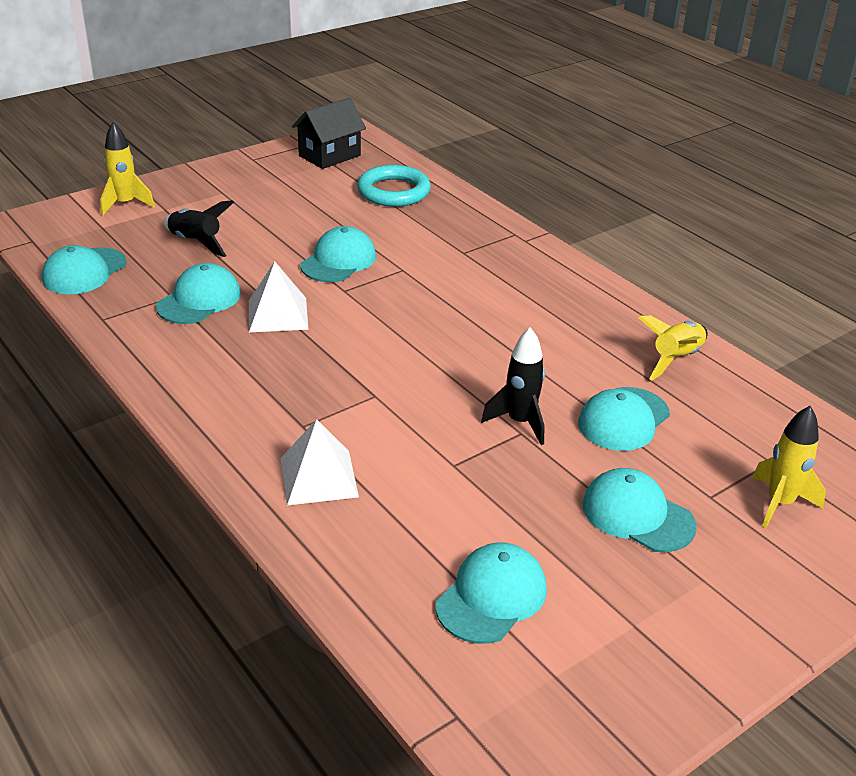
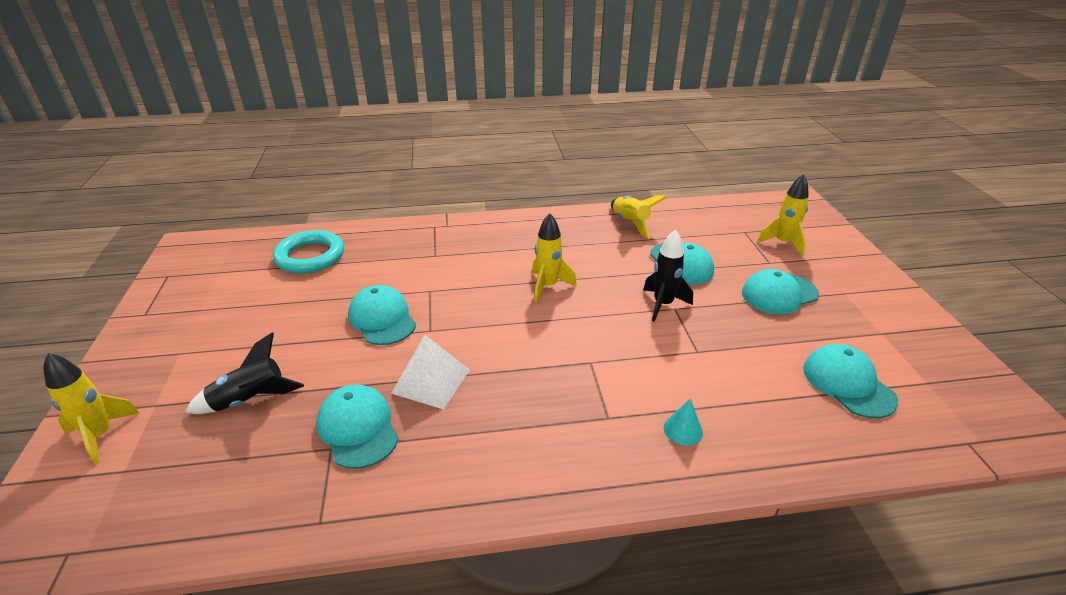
camera: 60 degrees left, 0 degrees up
turquoise cap [42,245,126,294] -> none
white pyramid [280,419,359,505] -> turquoise cone [664,399,703,446]
black house [292,97,366,169] -> none
none -> yellow rocket [532,213,577,302]

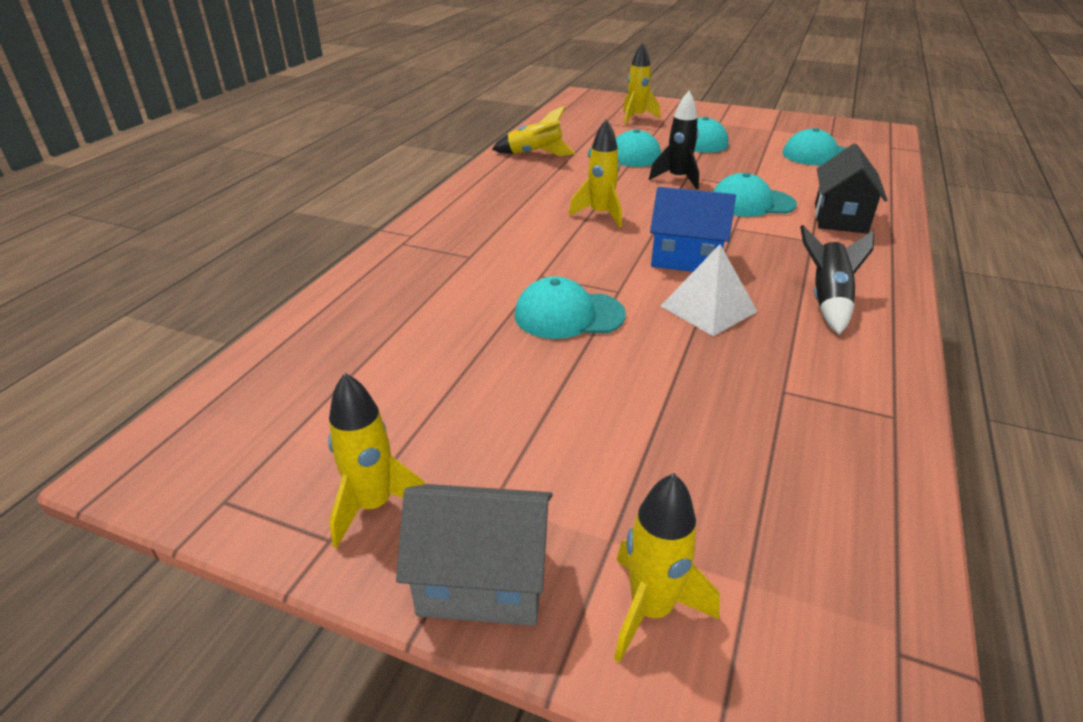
camera: 60 degrees left, 0 degrees up
black rocket [185,332,304,414] -> black rocket moved to [800,225,874,334]
turquoise ring [273,230,344,274] -> none
turquoise cap [316,384,399,469] -> turquoise cap moved to [713,173,797,217]
turquoise cone [664,399,703,446] -> black house [815,144,887,234]
none -> yellow rocket [328,373,425,548]
none -> grey house [396,484,552,626]
none -> blue house [650,187,736,272]

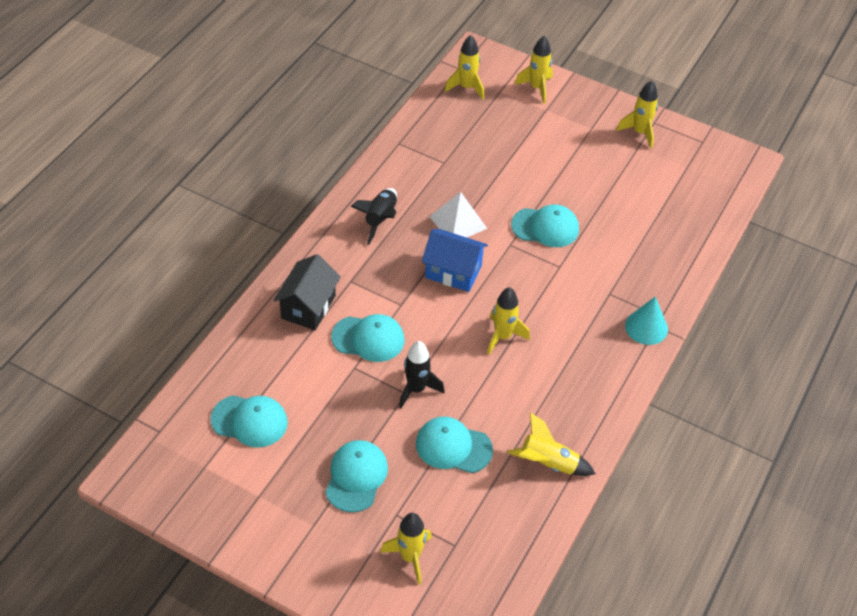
camera: 175 degrees left, 15 degrees up
grey house [396,484,552,626] -> none
none -> yellow rocket [445,35,484,99]
none -> turquoise cone [625,296,668,345]

